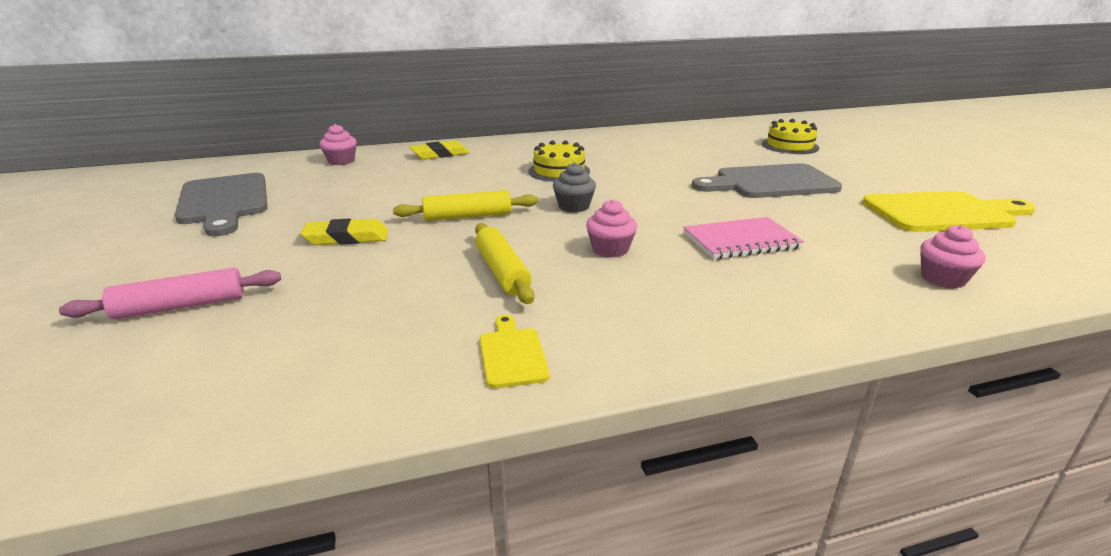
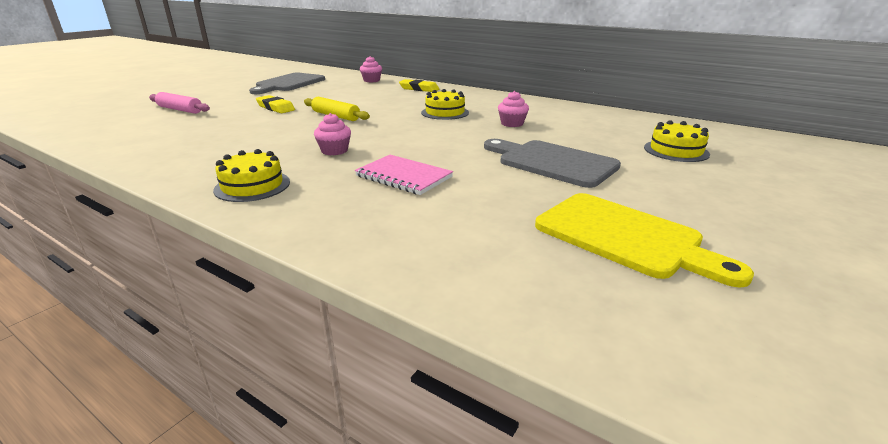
camera: 50 degrees right, 0 degrees up
yellow rolling pin [475,223,535,304] -> none
yellow cutting board [480,315,550,388] -> none
grey cupcake [553,162,596,213] -> none
pink cupcake [920,225,985,289] -> pink cupcake moved to [498,91,529,127]
none -> yellow cake [213,149,290,202]

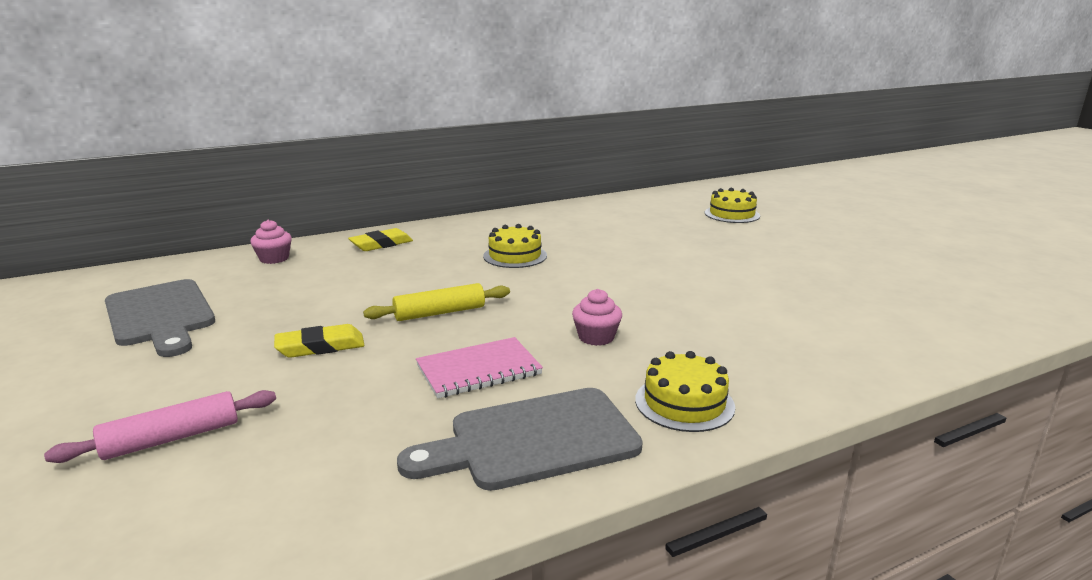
camera: 60 degrees left, 5 degrees down
pink notebook [355,155,453,195] -> pink notebook moved to [416,337,543,398]
grey cutting board [484,139,621,188] -> grey cutting board moved to [397,388,643,491]
pink cupcake [498,91,529,127] -> none
yellow cutting board [535,193,754,288] -> none

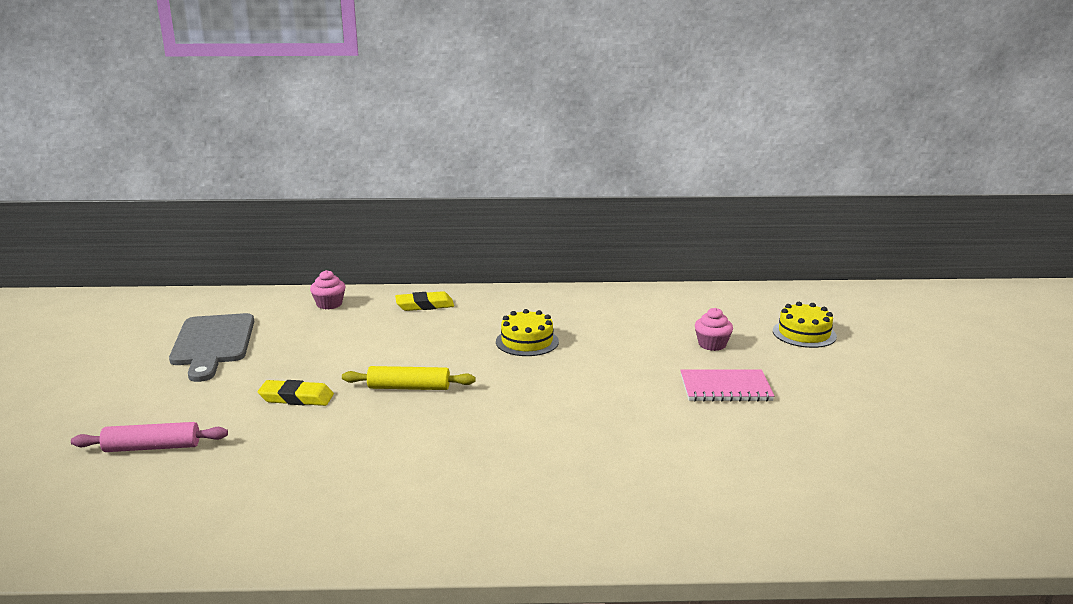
camera: 25 degrees right, 0 degrees up
grey cutting board [397,388,643,491] -> none
pink notebook [416,337,543,398] -> pink notebook moved to [680,369,774,401]
pink cupcake [572,289,622,346] -> pink cupcake moved to [695,308,733,351]
yellow cake [635,351,735,432] -> none

